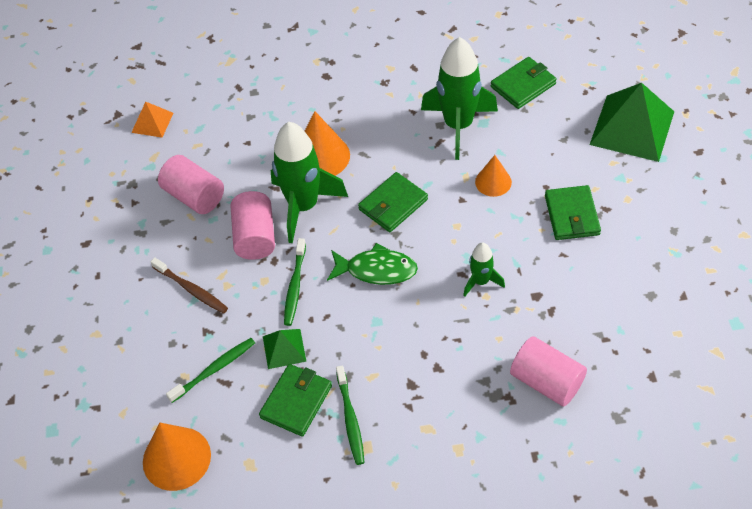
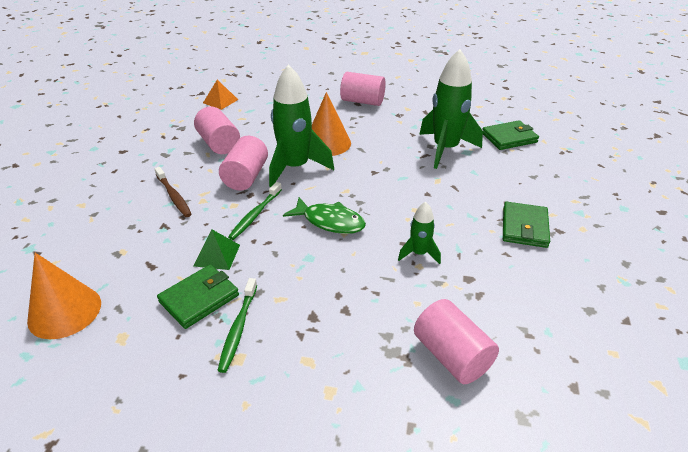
camera: 15 degrees right, 15 degrees down
green toothbrush [166,338,255,403] -> none
green wallet [358,172,428,232] -> none
orange cone [475,155,512,197] -> none
green pyramid [589,83,674,162] -> none
none -> pink cylinder [340,72,386,106]

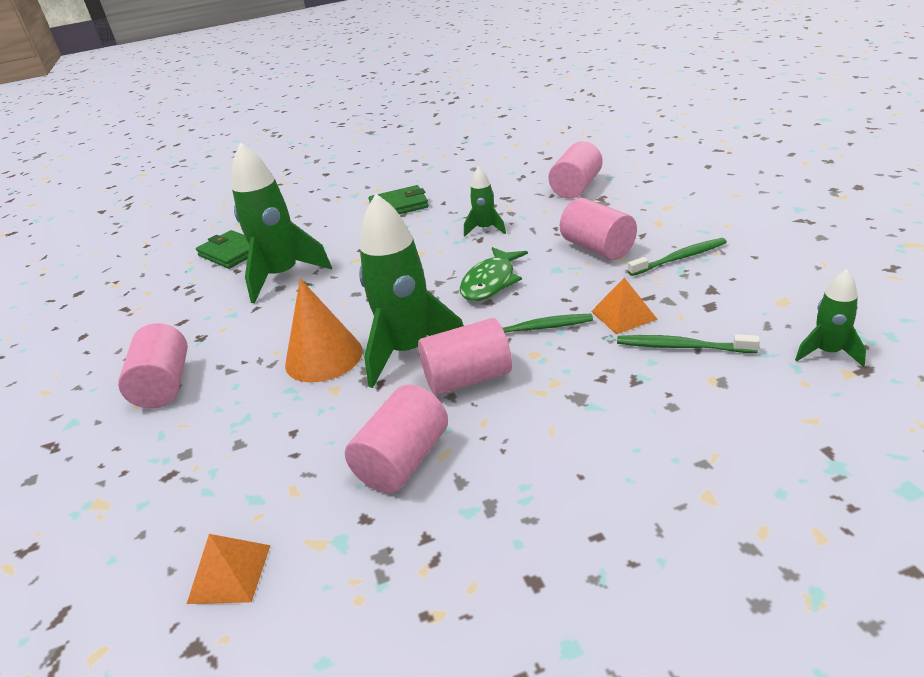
camera: 115 degrees left, 5 degrees down
orange cone [27,253,101,339] -> green rocket [795,269,866,367]
brown toothbrush [155,167,192,217] -> none
green wallet [157,265,239,329] -> none
green pyramid [194,229,240,270] -> orange pyramid [591,278,658,334]
green fish [283,197,366,234] -> green fish turned 150 degrees counterclockwise [460,247,528,301]
none -> pink cylinder [560,198,637,260]
none -> green toothbrush [617,334,760,353]

